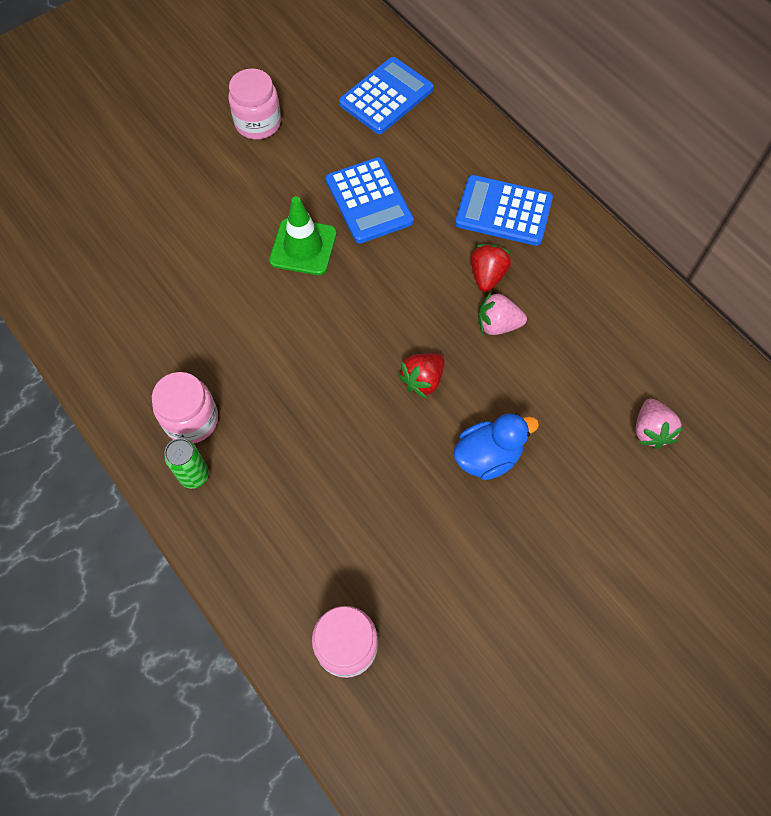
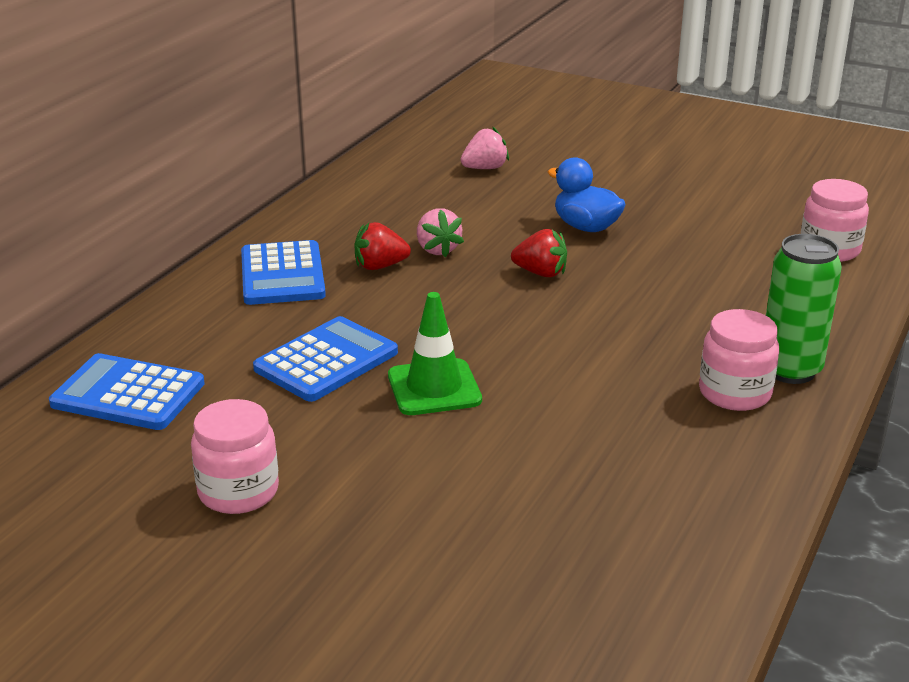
camera: 115 degrees left, 35 degrees down
green can [164,438,209,489] -> green can [766,234,842,384], size x1.63

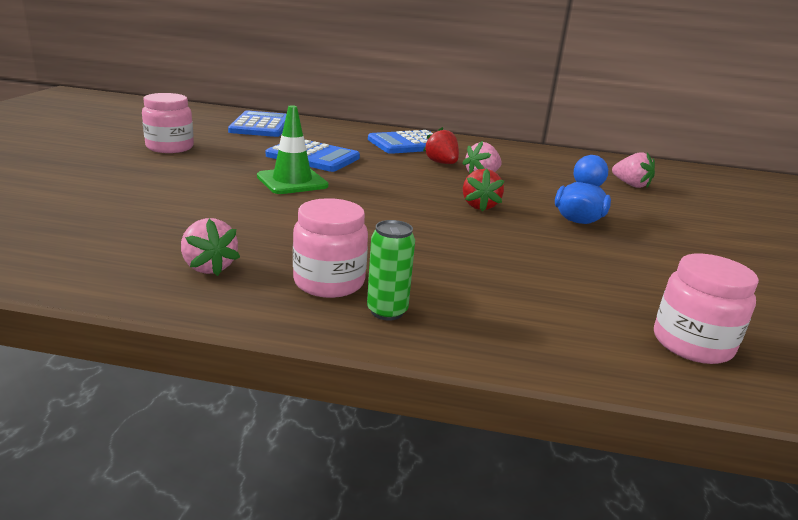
camera: 70 degrees right, 5 degrees down
green can [766,234,842,384] -> green can [367,220,415,321], size x0.61
none -> pink strawberry [181,218,240,276]

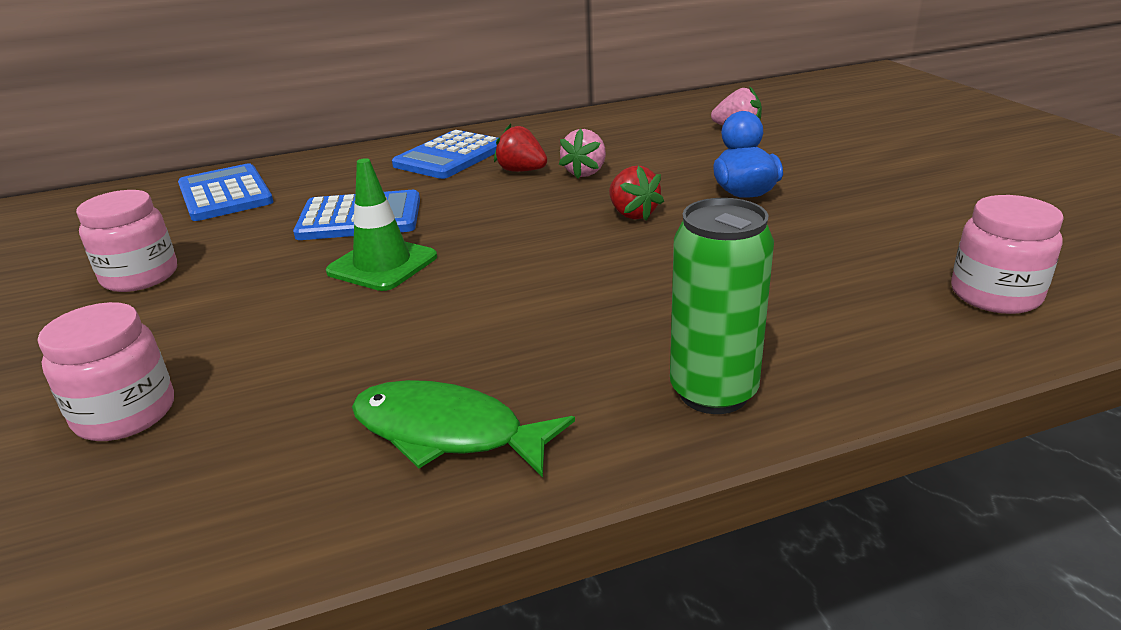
camera: 25 degrees left, 5 degrees up
pink strawberry [181,218,240,276] -> green fish [352,380,575,478]
pink jar [293,198,368,298] -> pink jar moved to [38,302,174,441]
green can [367,220,415,321] -> green can [670,198,774,414], size x1.63

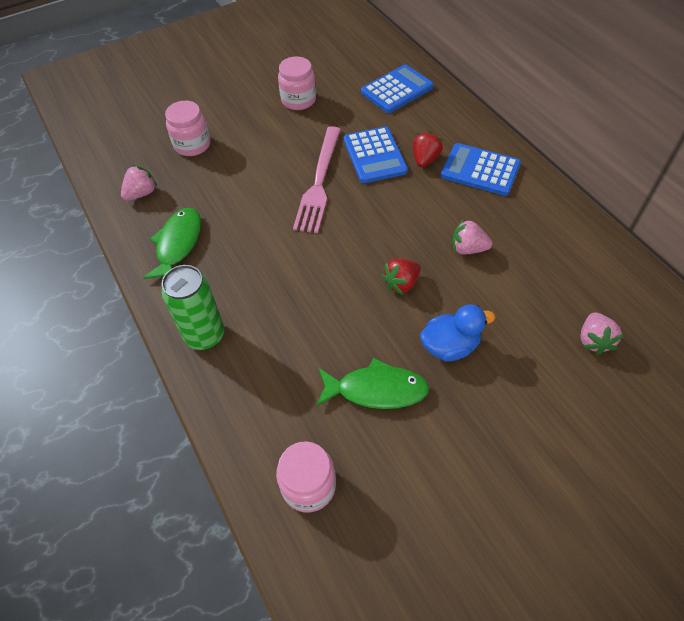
camera: 80 degrees right, 25 degrees up
green traffic cone [326,158,437,291] -> pink fork [293,126,341,233]
red strawberry [494,124,547,172] -> red strawberry moved to [413,131,443,167]
none -> pink strawberry [121,165,157,201]
none -> green fish [316,358,429,409]

